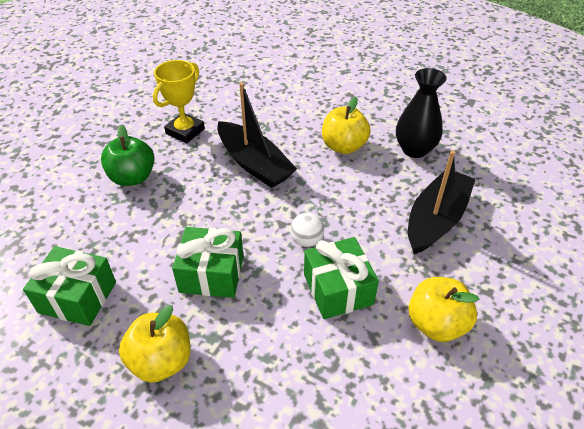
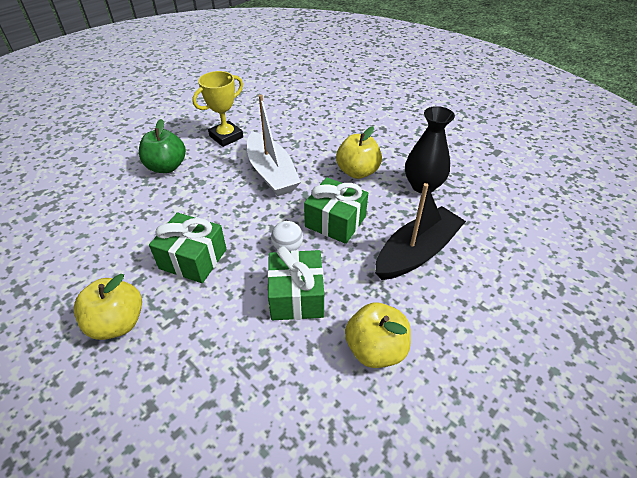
camera: 15 degrees right, 0 degrees up
green gift [23,246,116,326] -> green gift moved to [304,177,368,244]
black boat [217,82,297,188] -> white boat [247,95,301,196]

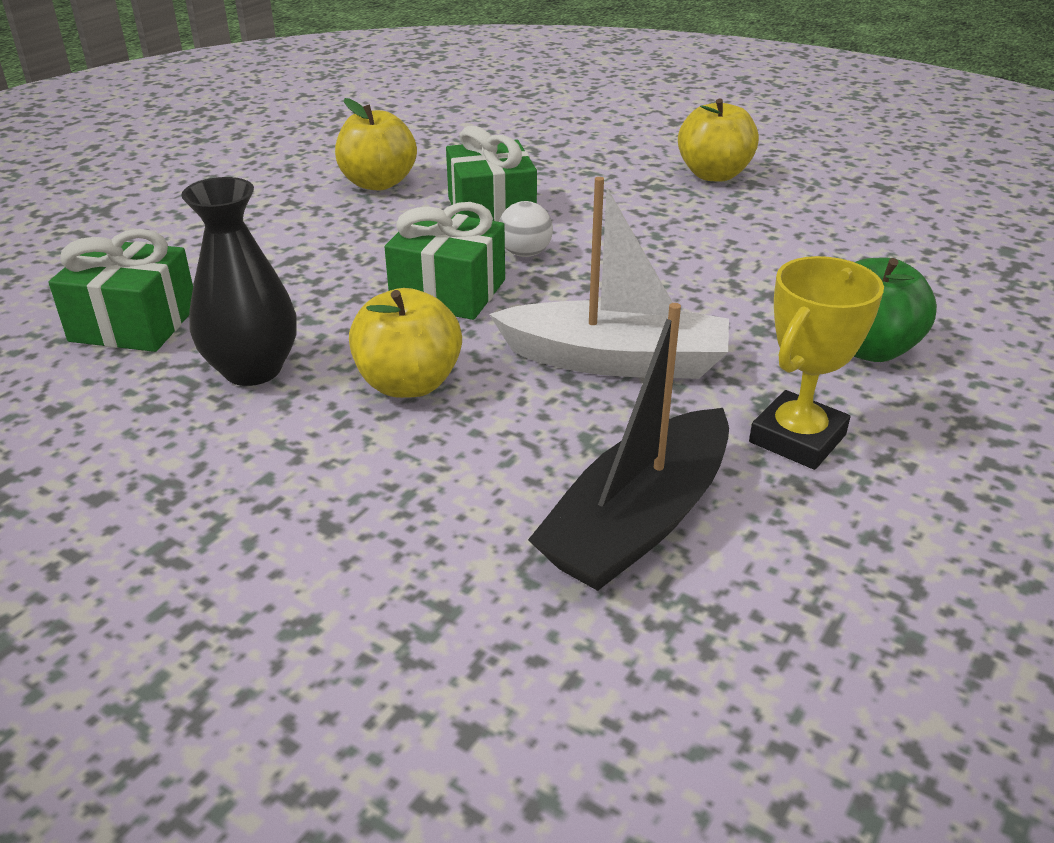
camera: 170 degrees right, 10 degrees down
green gift [149,212,227,283] -> green gift moved to [49,229,193,352]
white boat [247,95,301,196] -> white boat turned 135 degrees clockwise [489,177,729,379]
black boat [375,183,466,280] -> black boat moved to [528,303,729,591]

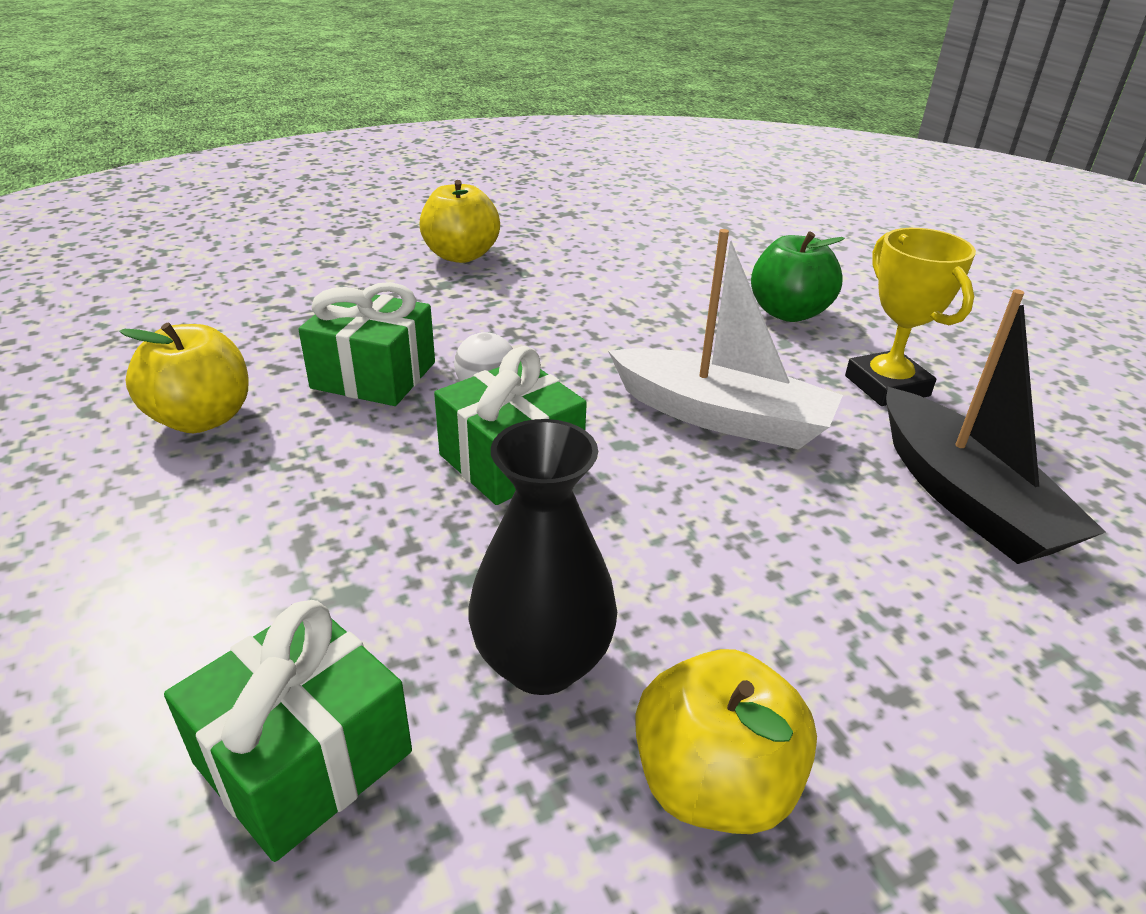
camera: 60 degrees left, 0 degrees up
yellow apple [349,288,462,398] -> yellow apple moved to [635,649,817,834]
white boat [489,177,729,379] -> white boat turned 75 degrees clockwise [608,229,843,449]

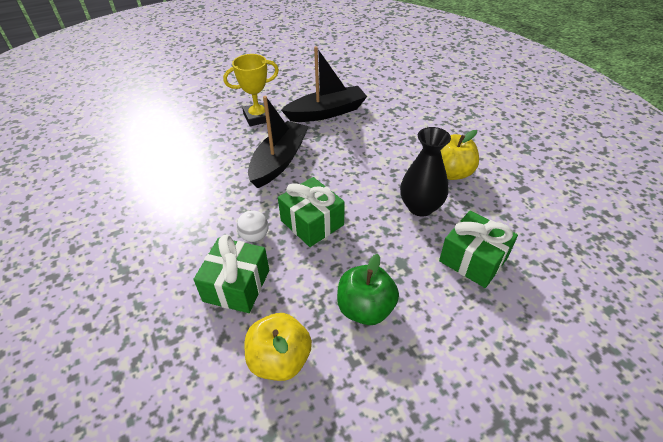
camera: 90 degrees left, 10 degrees up
yellow apple [419,180,500,263] -> none
white boat [608,229,843,449] -> black boat [248,96,309,188]
green apple [751,231,845,322] -> green apple moved to [337,254,399,325]

